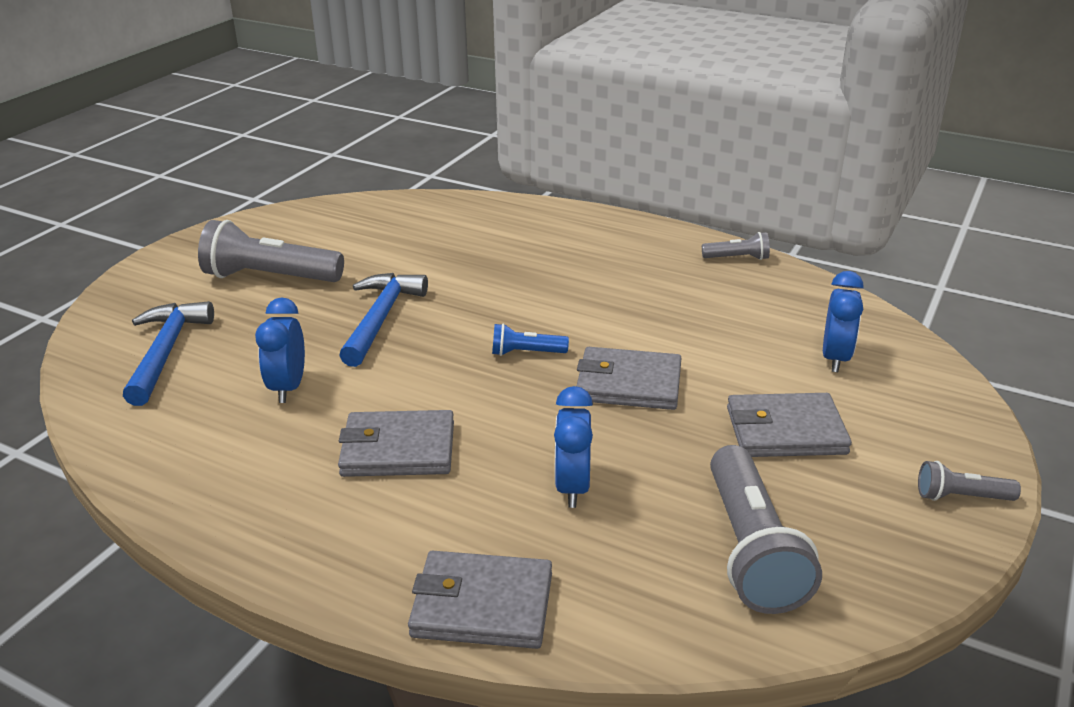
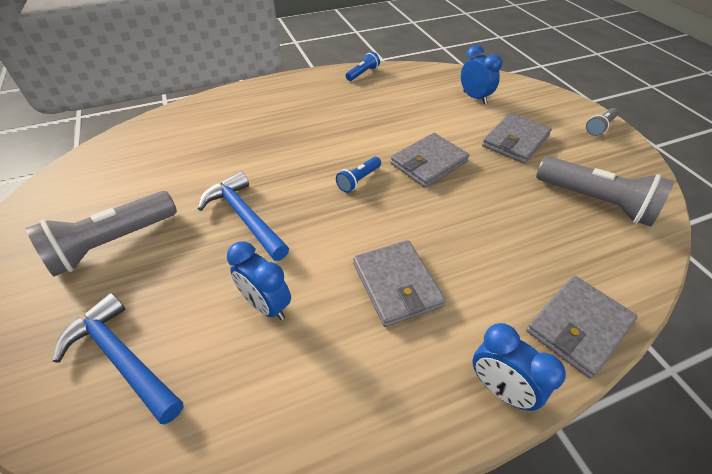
camera: 50 degrees left, 15 degrees up
grey wallet [338,410,454,477] -> grey wallet turned 60 degrees counterclockwise [353,240,446,327]
blue clock [554,386,593,508] -> blue clock moved to [473,323,566,411]
grey flashlight [702,232,770,260] -> blue flashlight [346,52,380,81]

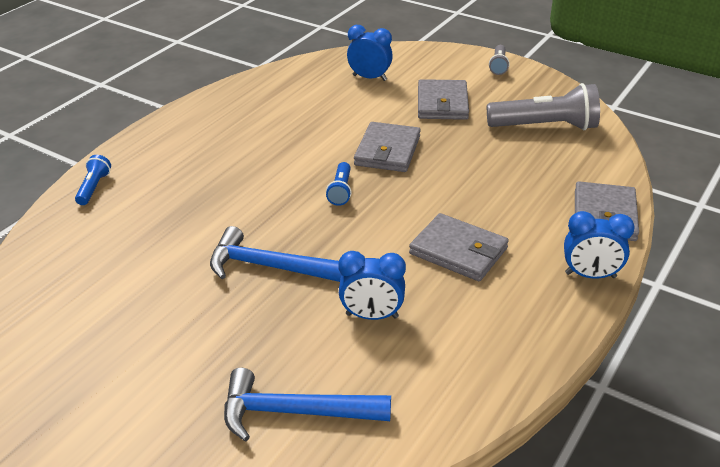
camera: 35 degrees left, 10 degrees down
grey flashlight [25,191,177,277] -> none
blue flashlight [346,52,380,81] -> blue flashlight moved to [75,155,111,205]

